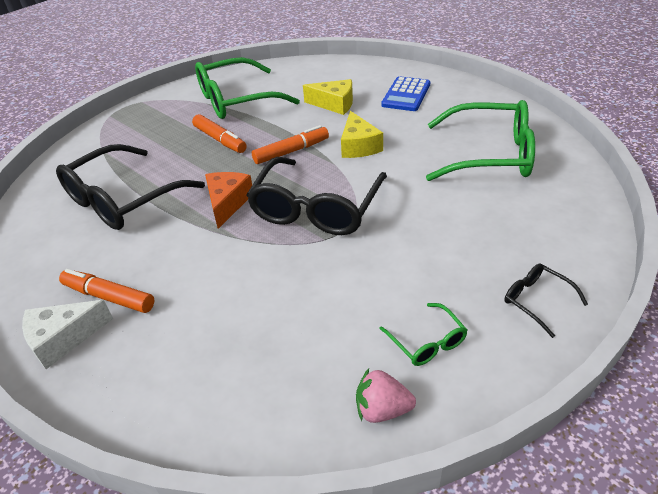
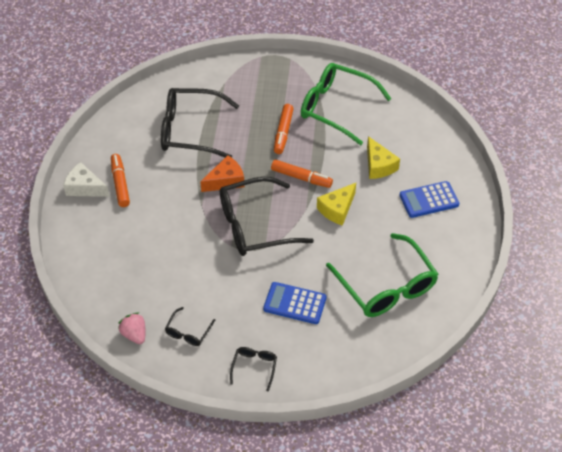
camera: 50 degrees right, 10 degrees up
green glasses [380,303,467,366] -> black glasses [165,307,215,346]
none -> blue calculator [263,282,327,324]

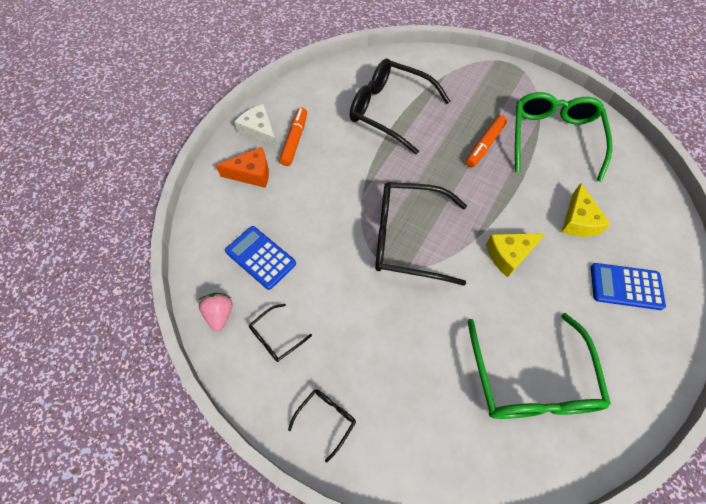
camera: 25 degrees right, 10 degrees up
orange cheese [200,155,245,192] -> orange cheese moved to [216,147,269,188]
blue calculator [263,282,327,324] -> blue calculator moved to [225,226,296,290]
orange marker [271,159,333,188] -> none
green glasses [301,63,392,145] -> green glasses turned 45 degrees clockwise [515,92,613,182]

